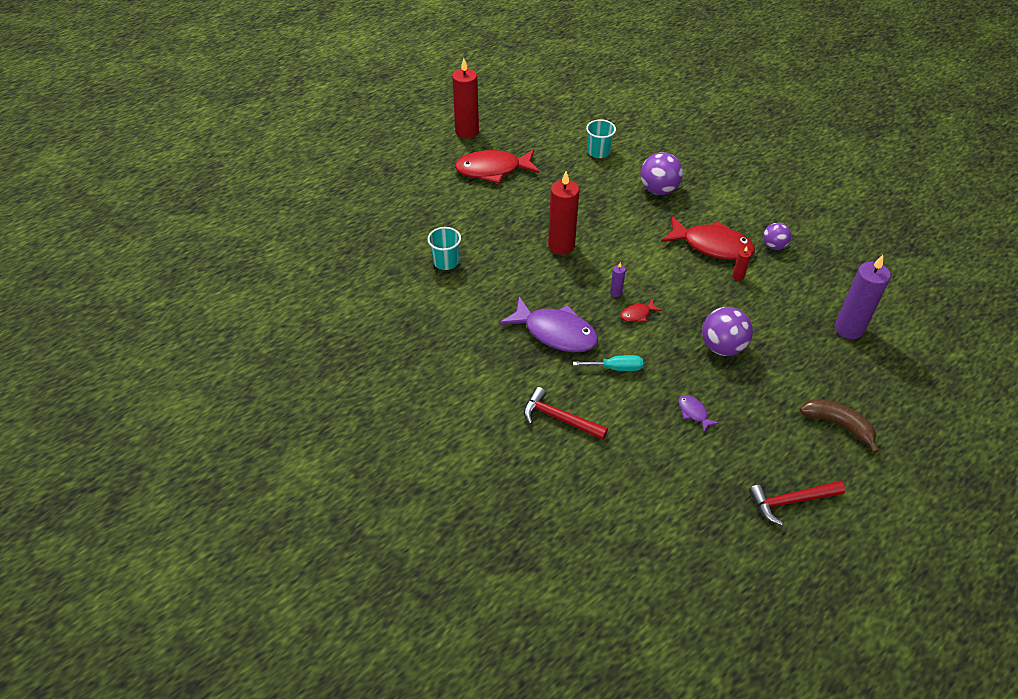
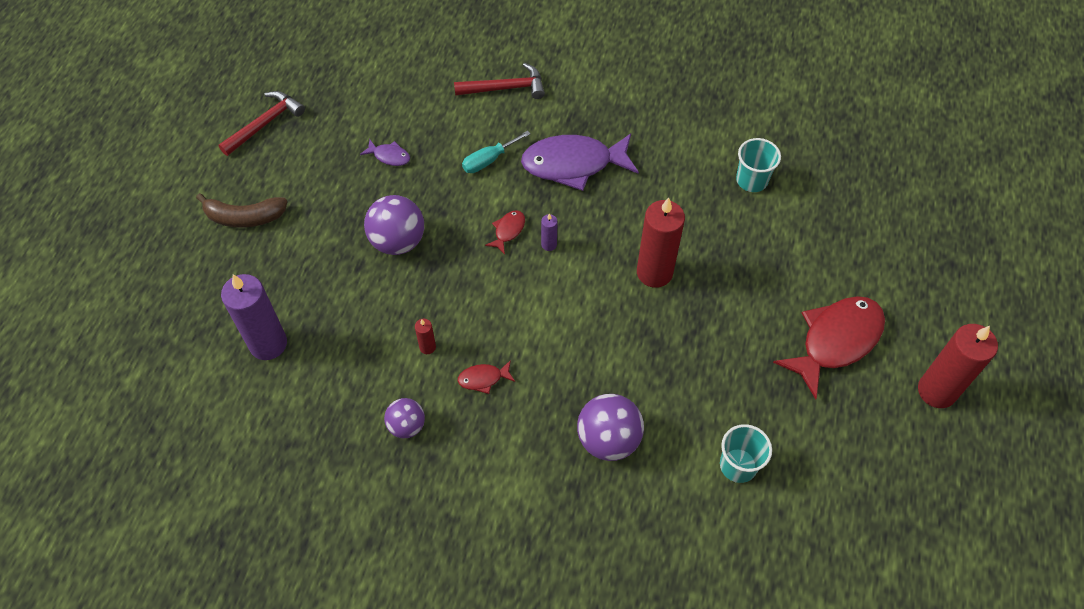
camera: 145 degrees right, 10 degrees up
red fish [661,216,755,260] -> red fish [458,360,515,394], size x0.44

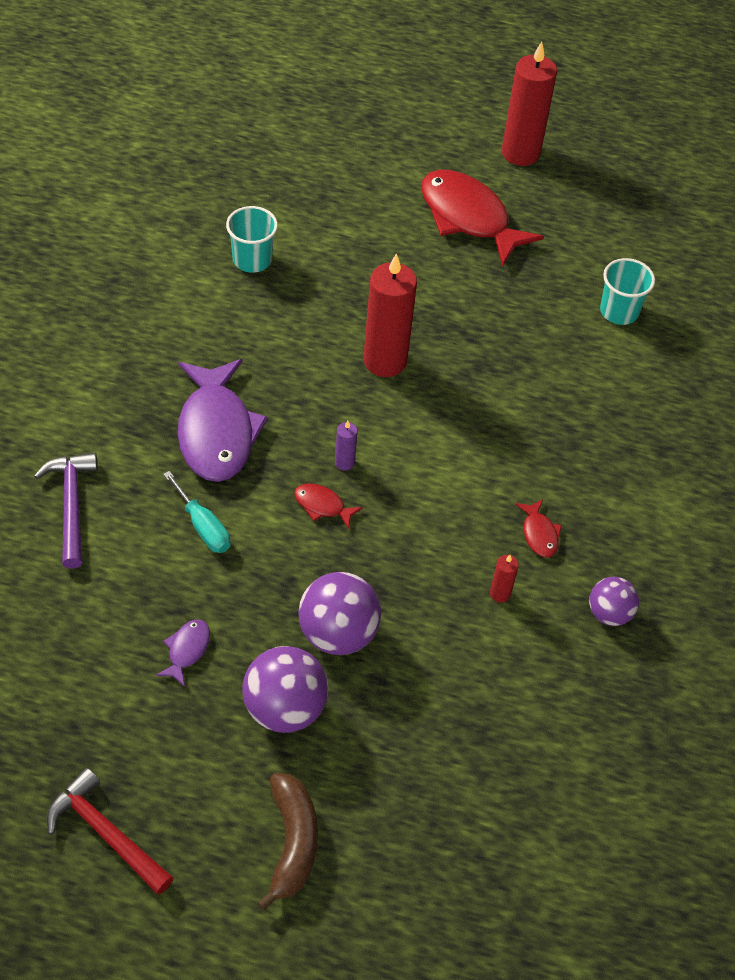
camera: 95 degrees left, 5 degrees down
purple candle [221,274,287,360] -> none
red hammer [454,63,545,99] -> purple hammer [34,453,98,569]
purple ball [577,394,644,461] -> purple ball moved to [243,646,328,733]

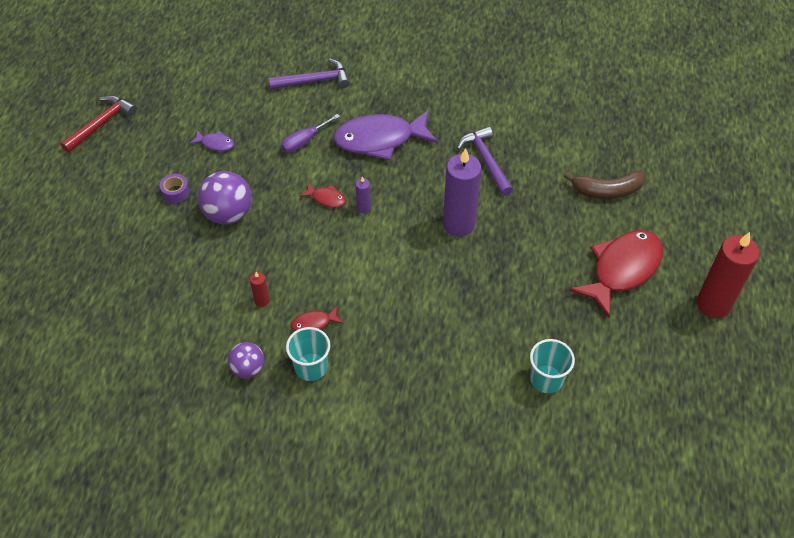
camera: 90 degrees right, 0 degrees up
turquoise screwdriver [163,471,230,553] -> purple screwdriver [281,114,340,153]
turquoise cup [226,206,278,273] -> turquoise cup moved to [286,327,330,381]
purple ball [243,646,328,733] -> purple tape [160,174,190,203]
brown banana [257,773,318,910] -> brown banana moved to [564,171,646,199]
red fish [294,484,363,529] -> red fish turned 90 degrees clockwise [300,182,346,208]
red candle [364,253,417,377] -> purple candle [443,148,481,237]
none -> purple hammer [457,126,513,196]

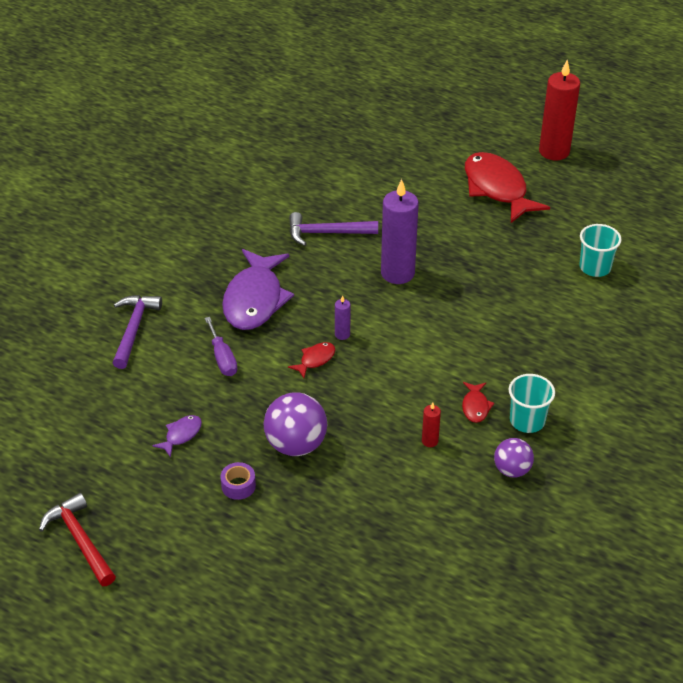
camera: 70 degrees left, 10 degrees down
brown banana [564,171,646,199] -> none

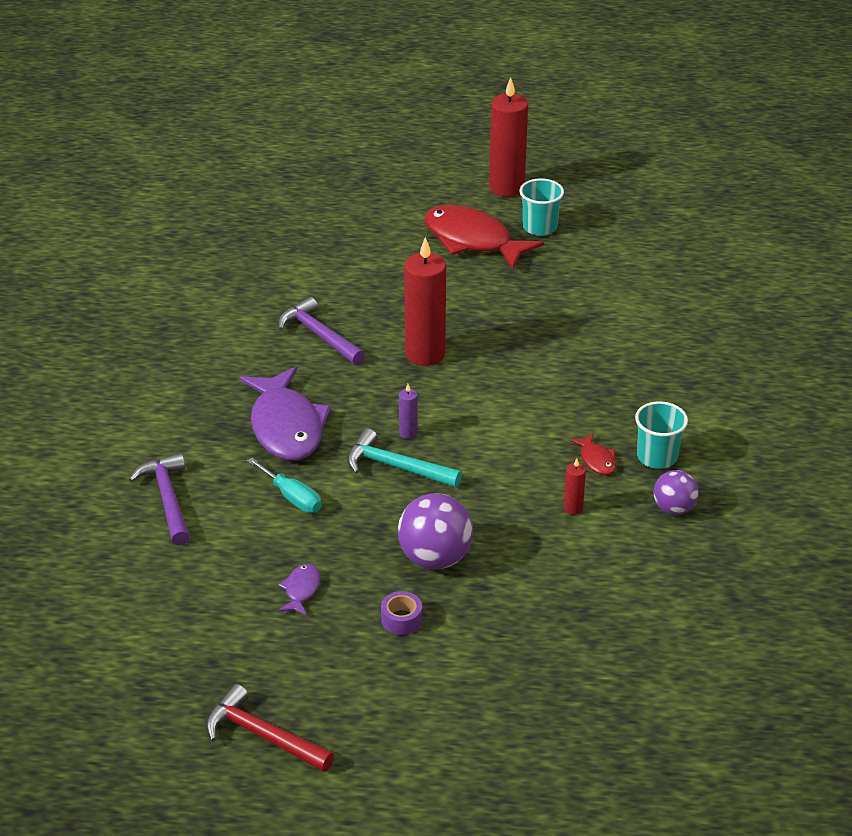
camera: 25 degrees left, 5 degrees down
purple screwdriver [205,317,237,376] -> turquoise screwdriver [247,458,322,513]
red fish [288,342,335,378] -> turquoise hammer [347,428,462,487]
purple hammer [289,212,378,246] -> purple hammer turned 75 degrees clockwise [278,297,365,365]
purple candle [381,179,419,284] -> red candle [404,237,446,366]
turquoise cup [579,224,622,277] -> turquoise cup moved to [520,178,564,236]

